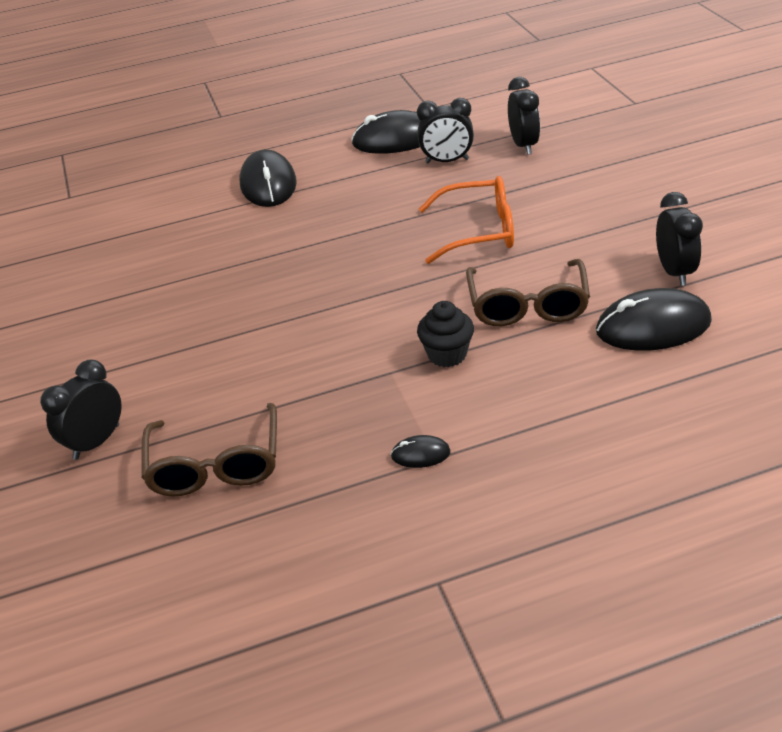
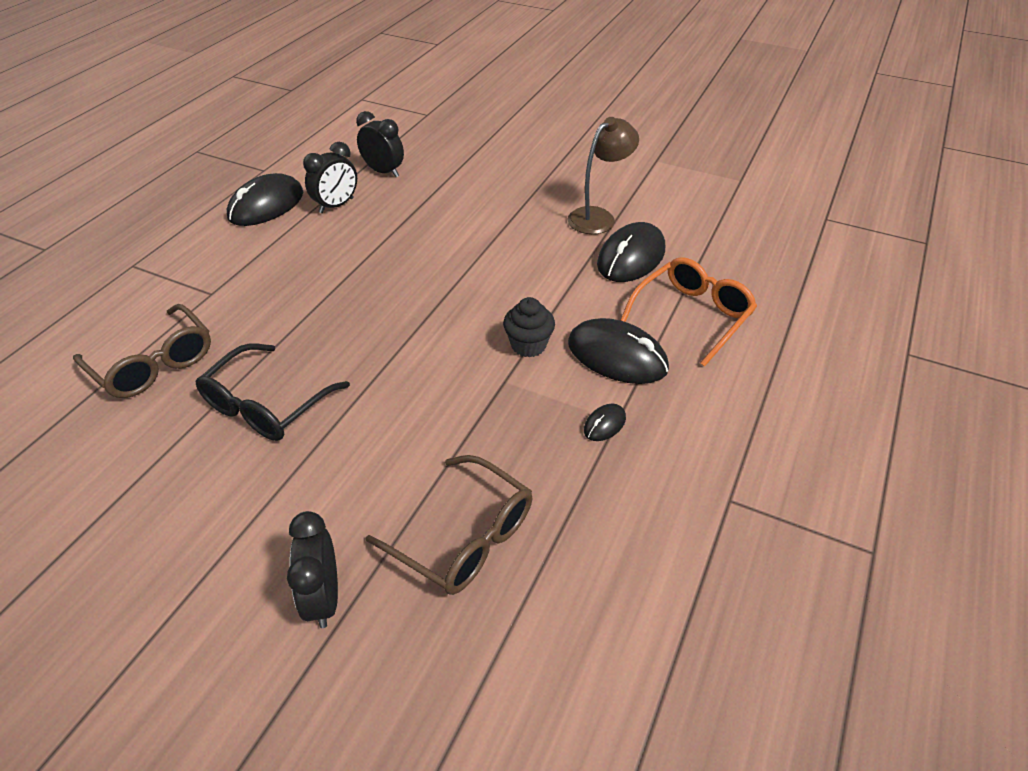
camera: 50 degrees left, 5 degrees up
black mouse [239,149,297,207] -> black mouse moved to [568,318,669,384]
orange glasses [419,176,514,264] -> orange glasses moved to [620,257,757,367]
brown glasses [466,259,590,326] -> brown glasses moved to [73,304,211,398]
black clock [656,192,703,286] -> brown lamp [567,117,639,234]
none -> black glasses [195,343,350,441]

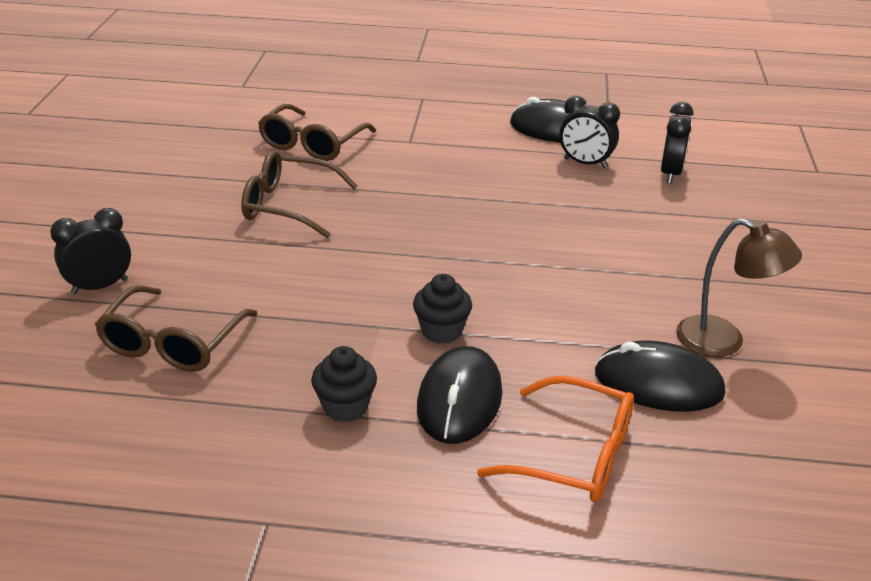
camera: 70 degrees right, 10 degrees down
black glasses [195,343,350,441] -> brown glasses [241,150,358,238]
black mouse [584,404,626,441] -> black cupcake [311,346,377,422]

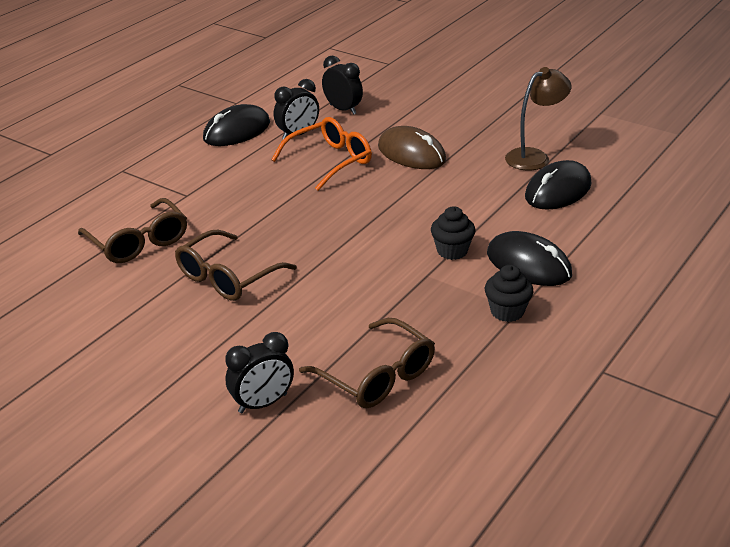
camera: 60 degrees left, 0 degrees up
black clock [50,208,131,294] -> black clock turned 120 degrees counterclockwise [225,332,294,413]
orange glasses [477,375,634,502] -> orange glasses moved to [271,117,372,191]
none -> brown mouse [378,126,446,169]

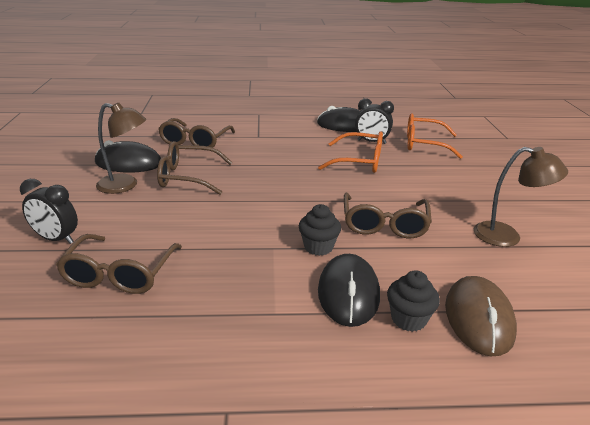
camera: 50 degrees right, 5 degrees down
black clock [322,56,363,115] -> orange glasses [407,114,463,159]
brown mouse [378,126,446,169] -> brown mouse moved to [445,276,517,356]
black cupcake [485,265,533,322] -> black cupcake moved to [387,270,440,332]
black mouse [525,160,591,210] -> black mouse moved to [95,140,161,173]
none -> brown lamp [96,103,146,194]
none -> brown glasses [344,193,432,238]

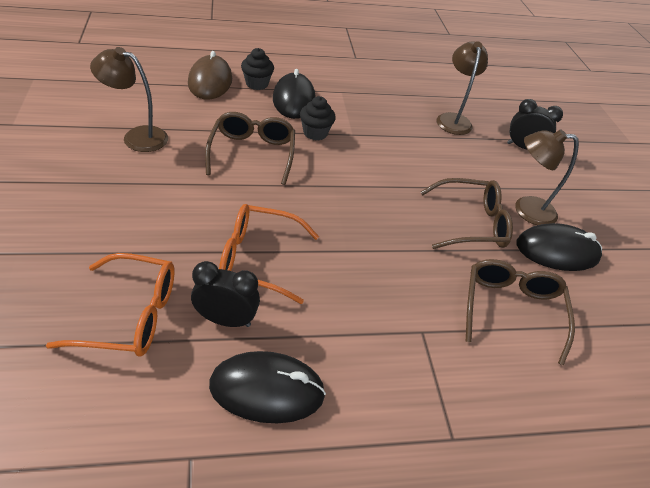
camera: 170 degrees right, 15 degrees up
brown glasses [56,234,182,294] -> brown lamp [436,41,488,135]

